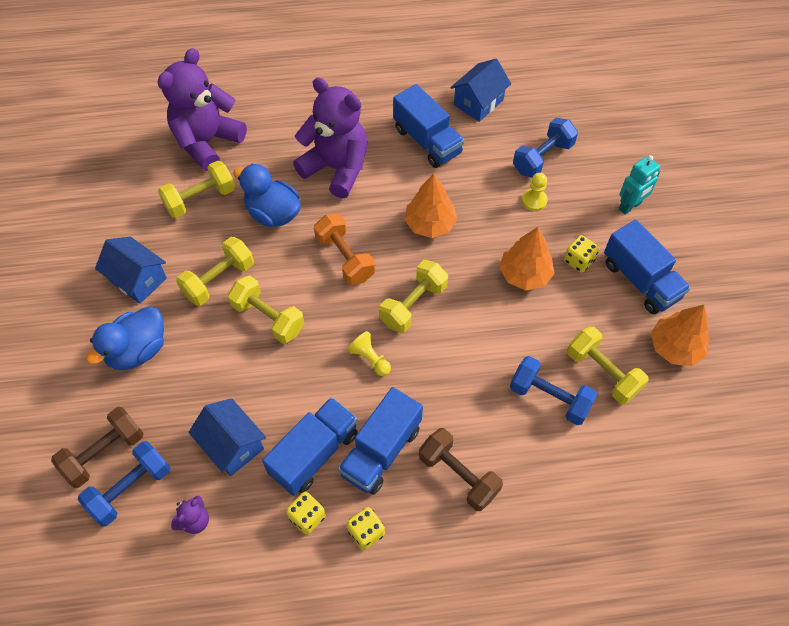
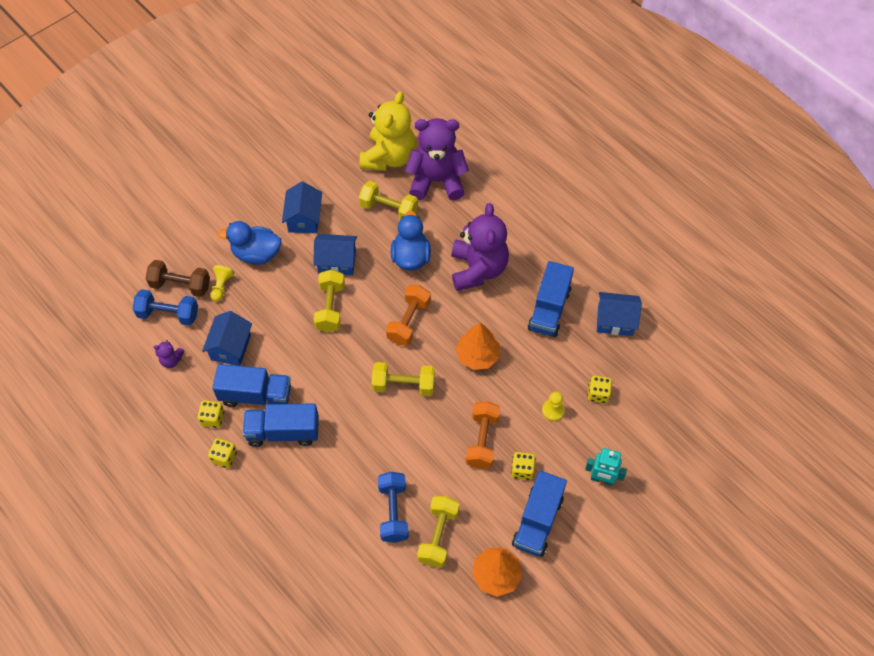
camera: 55 degrees right, 0 degrees up
yellow dumbbell [176,237,254,306] -> blue house [313,234,357,275]
yellow pawn [347,331,391,376] -> yellow pawn moved to [210,265,234,301]
brown dumbbell [419,428,503,511] -> none
orange tree [499,227,555,290] -> orange dumbbell [466,401,500,469]
blue dumbbell [513,118,578,178] -> yellow dice [588,376,612,403]
none -> yellow teddy bear [360,92,416,171]

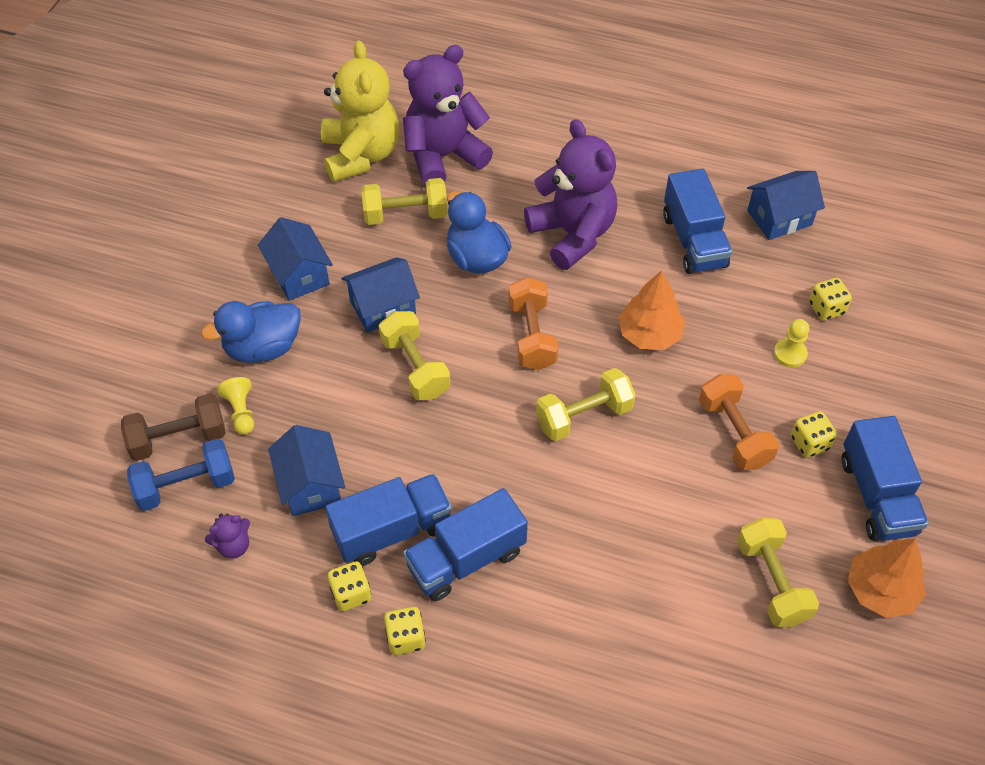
camera: 30 degrees left, 5 degrees down
blue dumbbell [378,472,409,543] -> none
turquoise robot [585,448,627,486] -> none

